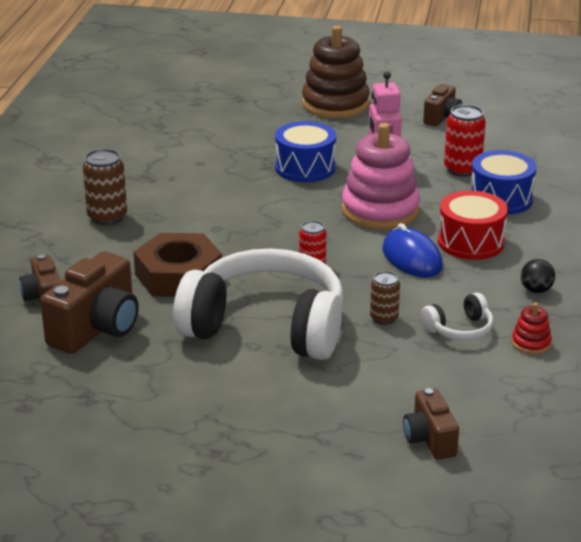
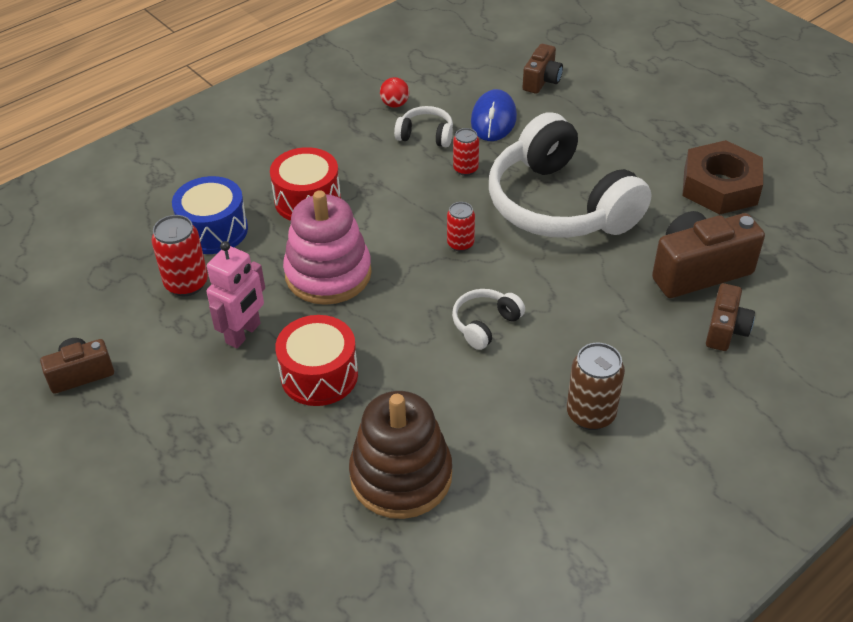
camera: 140 degrees left, 15 degrees up
brown nut [134,233,222,297] -> brown nut moved to [683,140,763,215]
blue drum [275,121,336,182] -> red drum [275,315,358,406]
brown stacking toy [302,26,370,118] -> brown stacking toy moved to [349,391,452,519]
brown can [370,271,400,325] -> red can [453,128,479,176]
blue mouse [382,223,443,277] -> blue mouse moved to [471,89,517,141]
red stacking toy [512,303,552,354] -> red ball [380,77,409,108]
black ball [521,259,555,293] -> none
none -> white headphones [452,289,525,350]

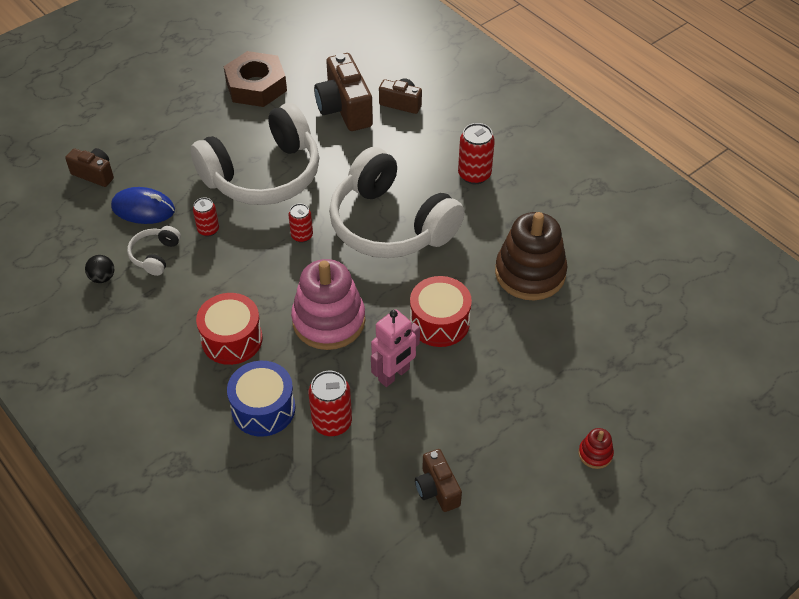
camera: 90 degrees left, 5 degrees up
pink robot [206,241,265,348] -> pink robot turned 105 degrees clockwise [371,309,420,387]
red ball [380,77,409,108] -> black ball [85,255,114,283]
white headphones [452,289,525,350] -> white headphones [329,147,465,258], size x2.41
brown can [567,343,625,430] -> red can [458,123,495,184]
none -> red stacking toy [578,428,614,469]

